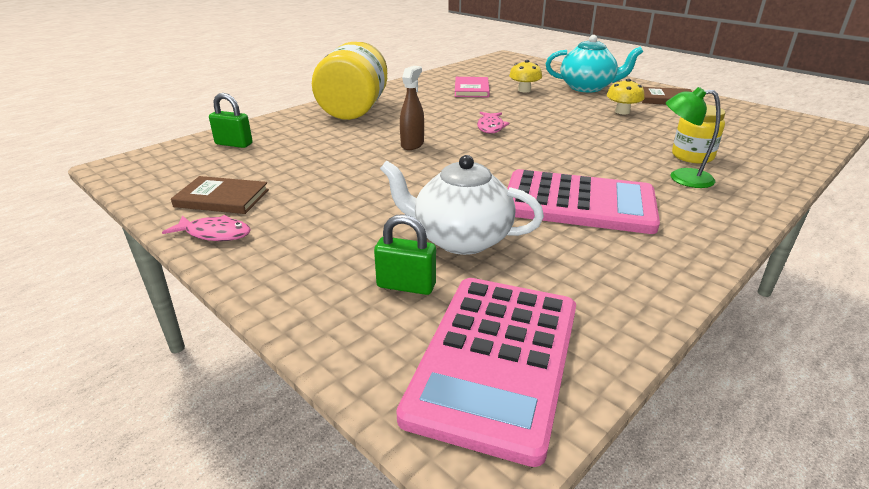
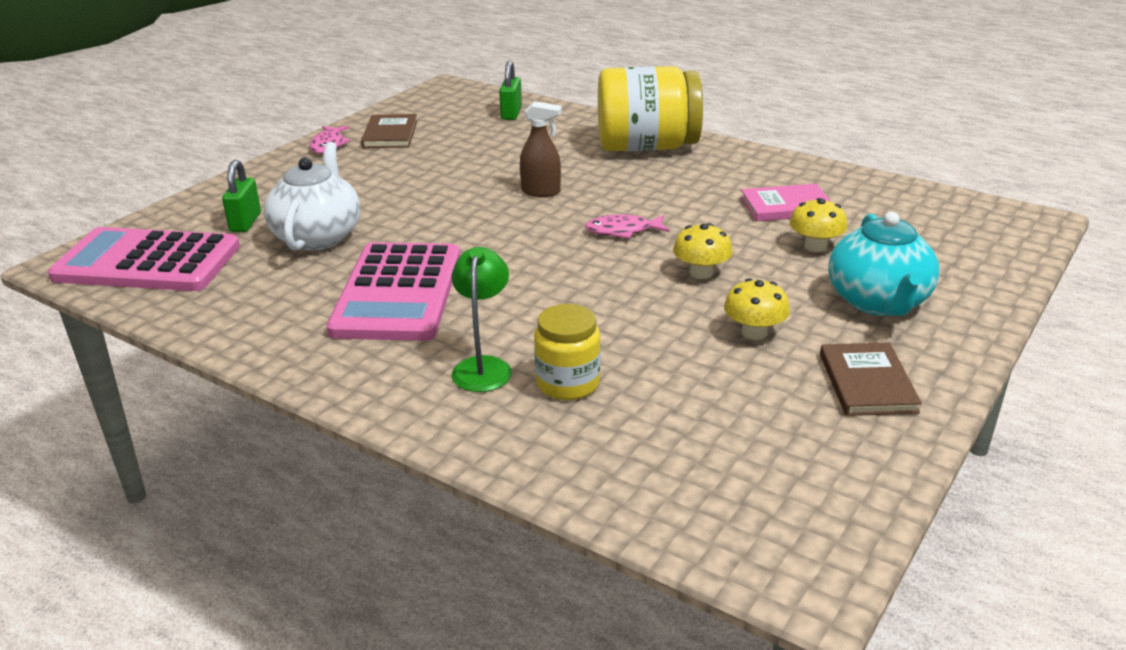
camera: 80 degrees right, 0 degrees up
none -> yellow mushroom [673,223,733,279]

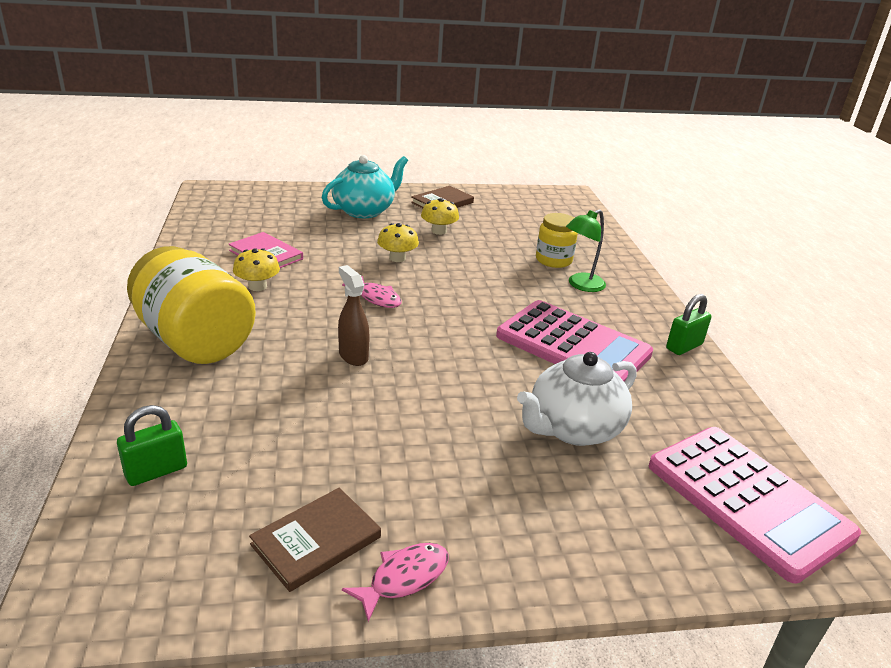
camera: 135 degrees left, 0 degrees up
green padlock [222,160,261,232] -> green padlock moved to [666,294,711,355]
pink calculator [326,242,460,341] -> pink calculator turned 75 degrees clockwise [496,300,653,382]
yellow mushroom [789,198,848,252] -> yellow mushroom moved to [233,248,280,291]

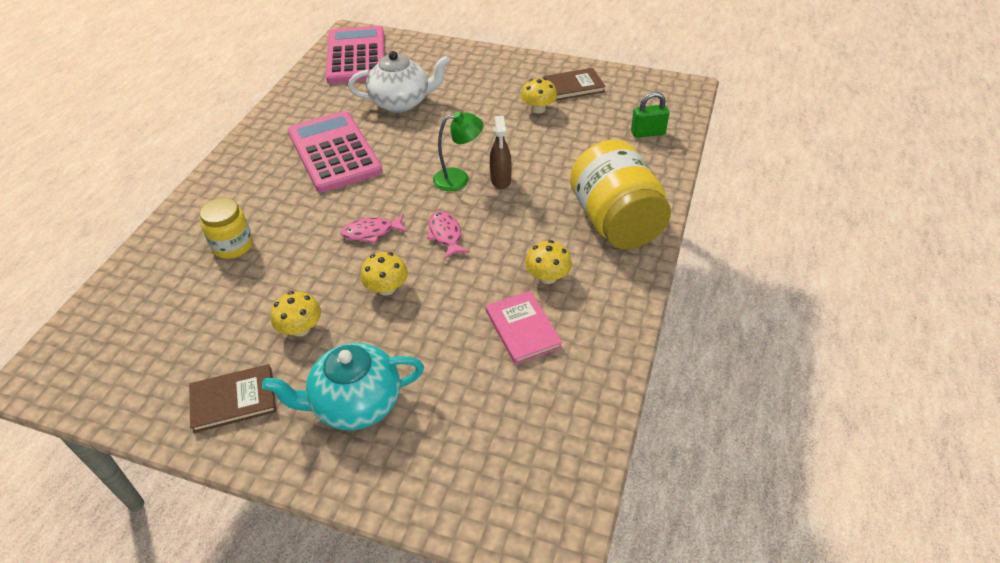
camera: 150 degrees left, 15 degrees up
pink fish [342,543,449,622] -> pink fish moved to [340,214,407,243]
green lamp [566,209,606,292] -> green lamp moved to [433,111,483,191]
green padlock [666,294,711,355] -> none
none -> yellow mushroom [521,78,557,113]

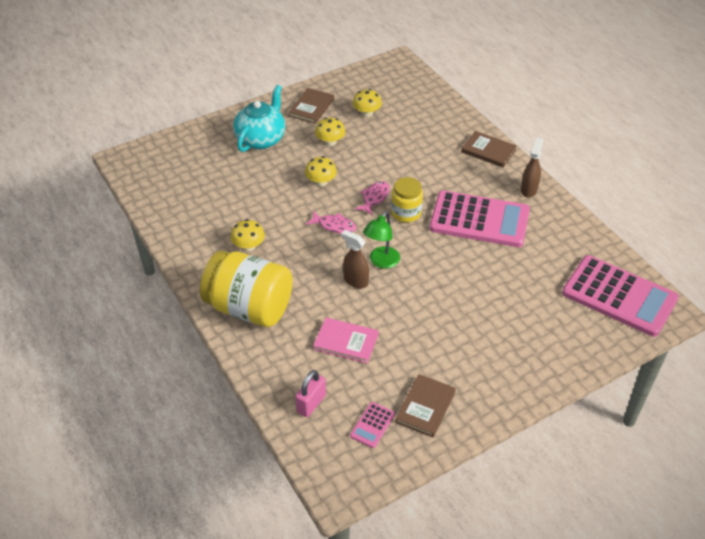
camera: 130 degrees right, 0 degrees up
yellow jar [199,198,253,259] -> yellow jar moved to [391,177,423,223]
white teapot [348,51,450,113] -> none
pink book [486,291,562,365] -> pink book moved to [313,318,379,363]
yellow mushroom [521,78,557,113] -> yellow mushroom moved to [353,89,382,117]
green padlock [631,92,669,138] -> pink padlock [295,370,326,417]
none -> pink calculator [350,402,395,448]
none -> brown book [461,131,517,168]
none -> brown spray bottle [521,137,543,198]

